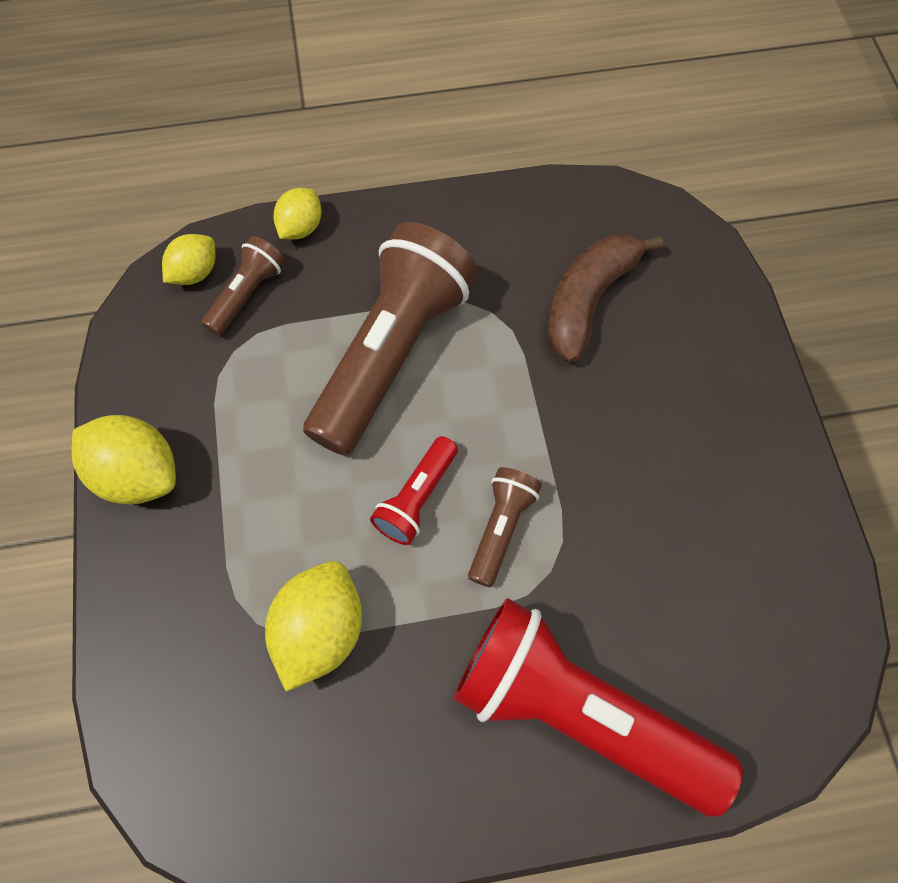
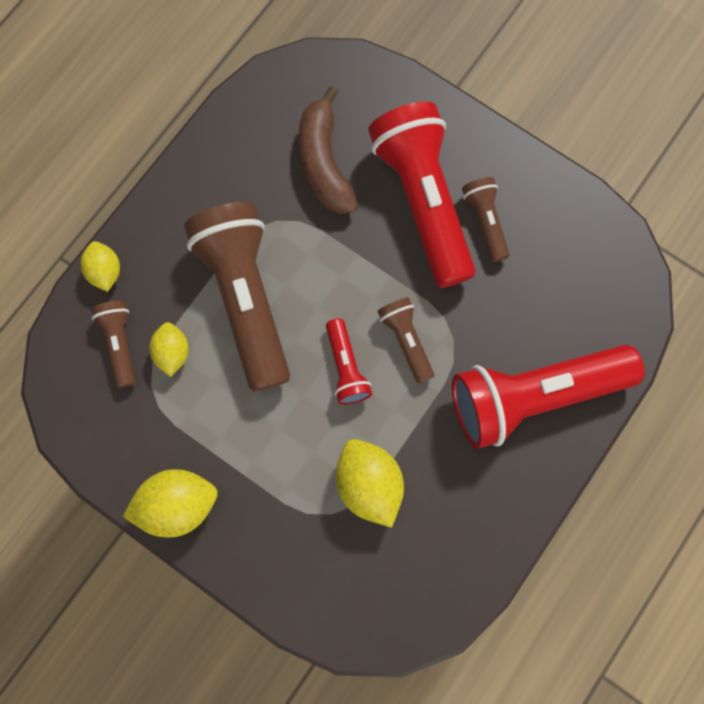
camera: 45 degrees left, 10 degrees up
yellow lemon [162,234,216,285] -> yellow lemon moved to [149,322,189,377]
none -> red flashlight [368,102,475,288]
none -> brown flashlight [462,177,509,262]

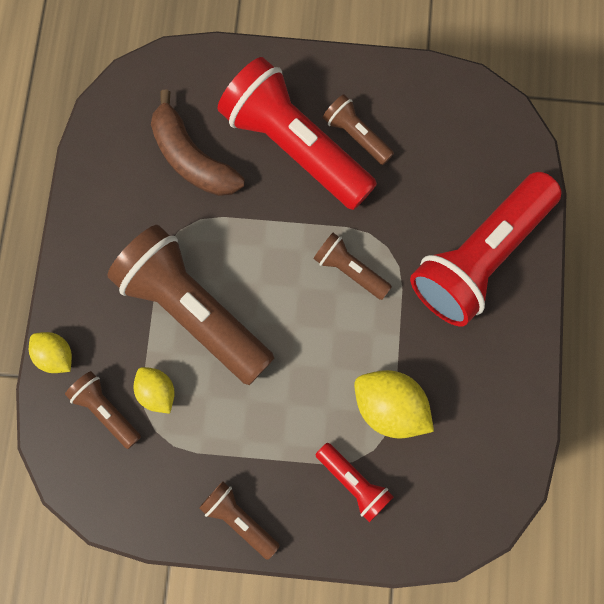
camera: 30 degrees left, 0 degrees up
yellow lemon [123,469,218,537] -> brown flashlight [199,482,280,560]
red flashlight [326,318,372,405] -> red flashlight moved to [316,443,394,522]

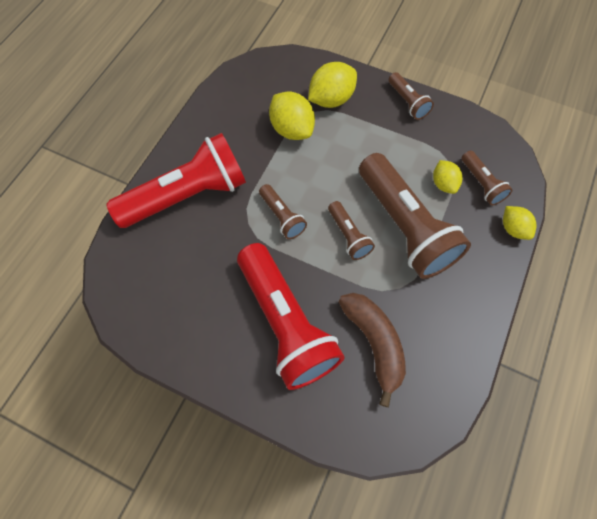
camera: 160 degrees left, 10 degrees down
red flashlight [316,443,394,522] -> yellow lemon [308,62,357,108]
brown flashlight [323,94,394,165] -> brown flashlight moved to [328,201,375,260]

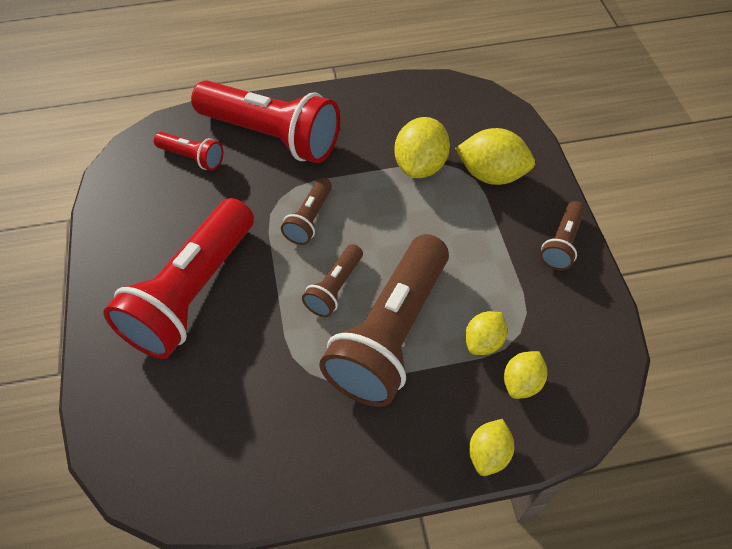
camera: 55 degrees right, 10 degrees down
brown banana [339,293,406,407] -> none
brown flashlight [462,151,512,205] -> yellow lemon [504,351,547,399]
none -> red flashlight [154,132,223,171]

